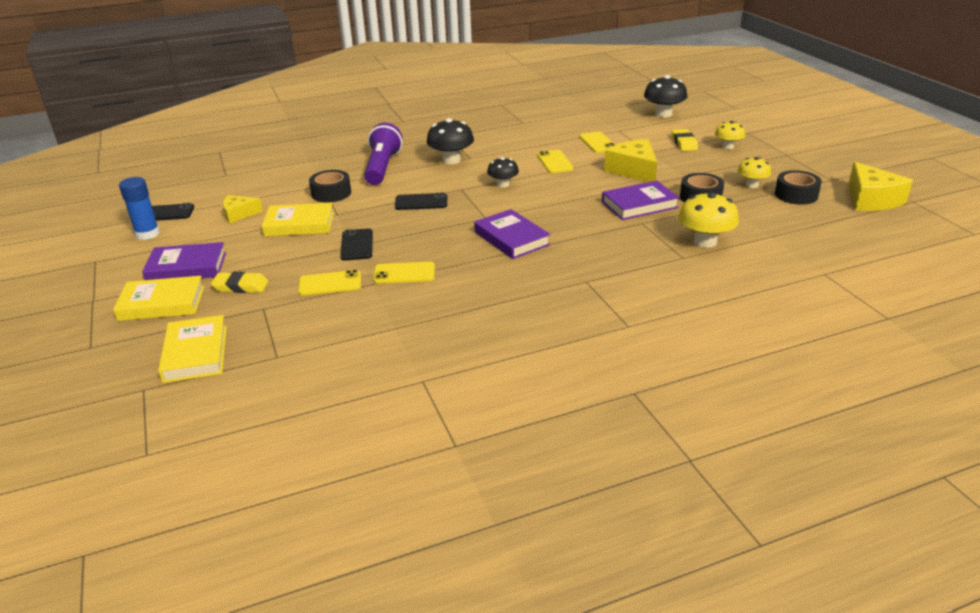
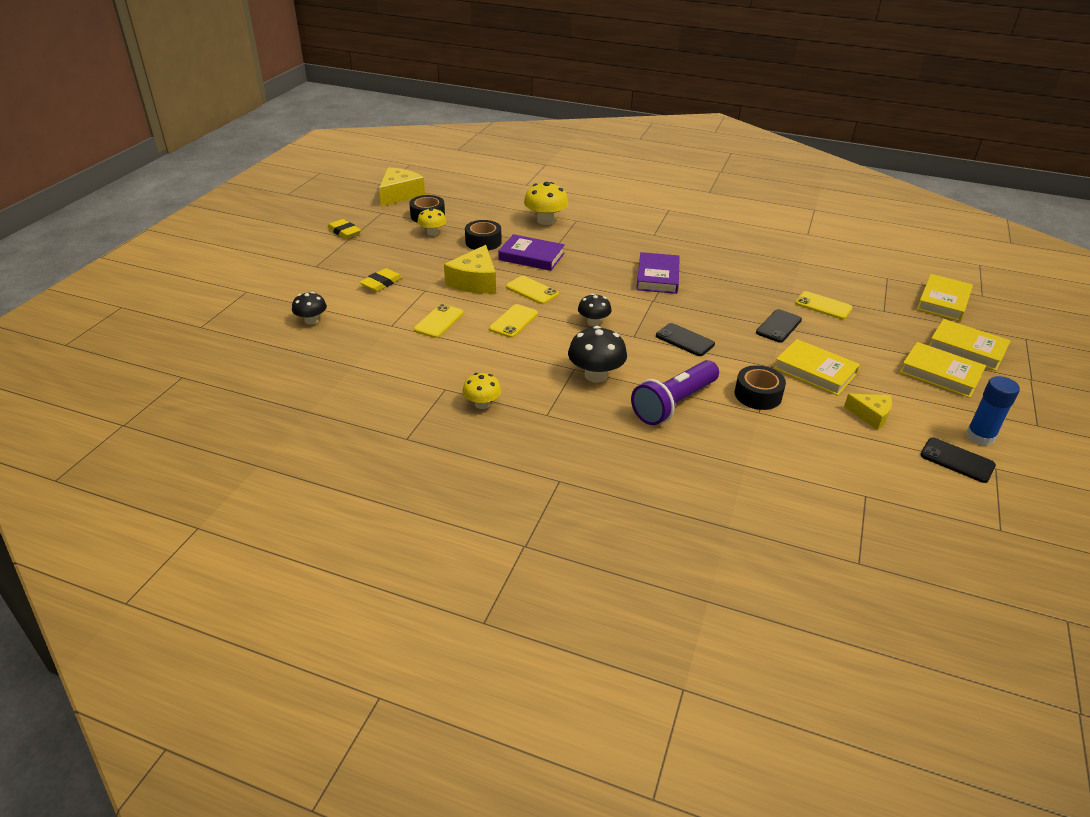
camera: 140 degrees left, 5 degrees up
purple book [142,242,226,280] -> yellow book [900,342,986,398]
yellow eraser [211,272,268,293] -> yellow eraser moved to [327,219,361,239]
yellow phone [373,262,435,284] -> yellow phone moved to [506,276,559,304]
black mushroom [644,75,687,117] -> black mushroom [292,292,327,324], size x0.63
yellow mushroom [715,121,745,149] -> yellow mushroom moved to [462,373,501,409]

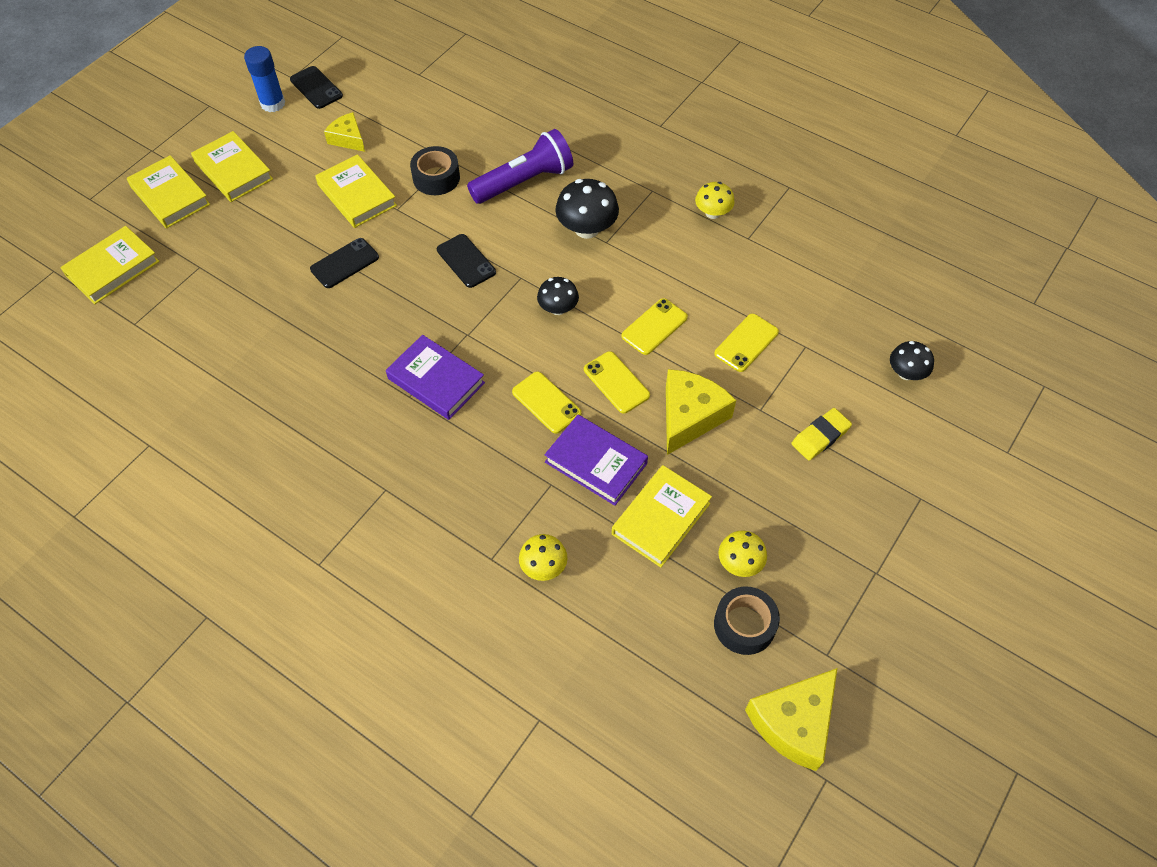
camera: 165 degrees left, 20 degrees up
yellow eraser [327,219,361,239] -> none
black tape [465,220,501,250] -> yellow book [612,465,712,568]
yellow mushroom [524,182,568,225] -> yellow mushroom [519,534,567,581], size x0.63
purple book [636,252,680,294] -> purple book turned 75 degrees counterclockwise [386,335,485,420]
yellow phone [795,291,852,319] -> yellow phone moved to [512,372,581,434]

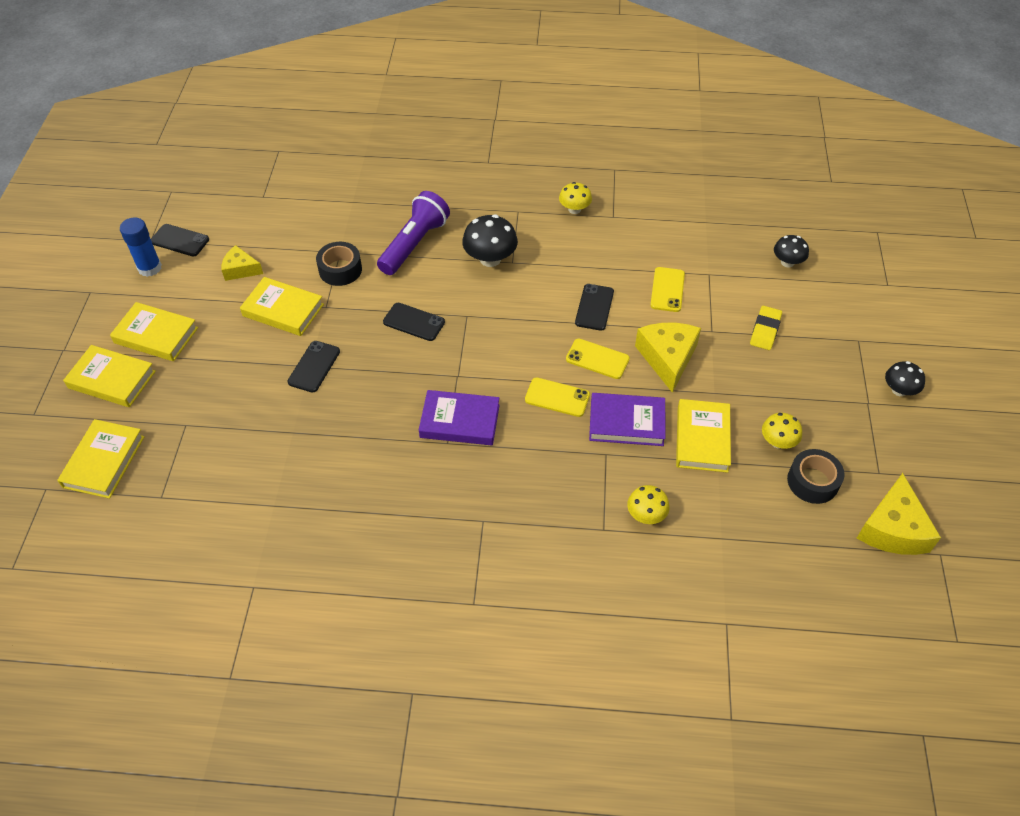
camera: 30 degrees left, 5 degrees down
black mushroom [537,277,579,315] -> black mushroom moved to [885,361,925,396]
yellow phone [621,298,688,355] -> black phone [575,284,614,331]

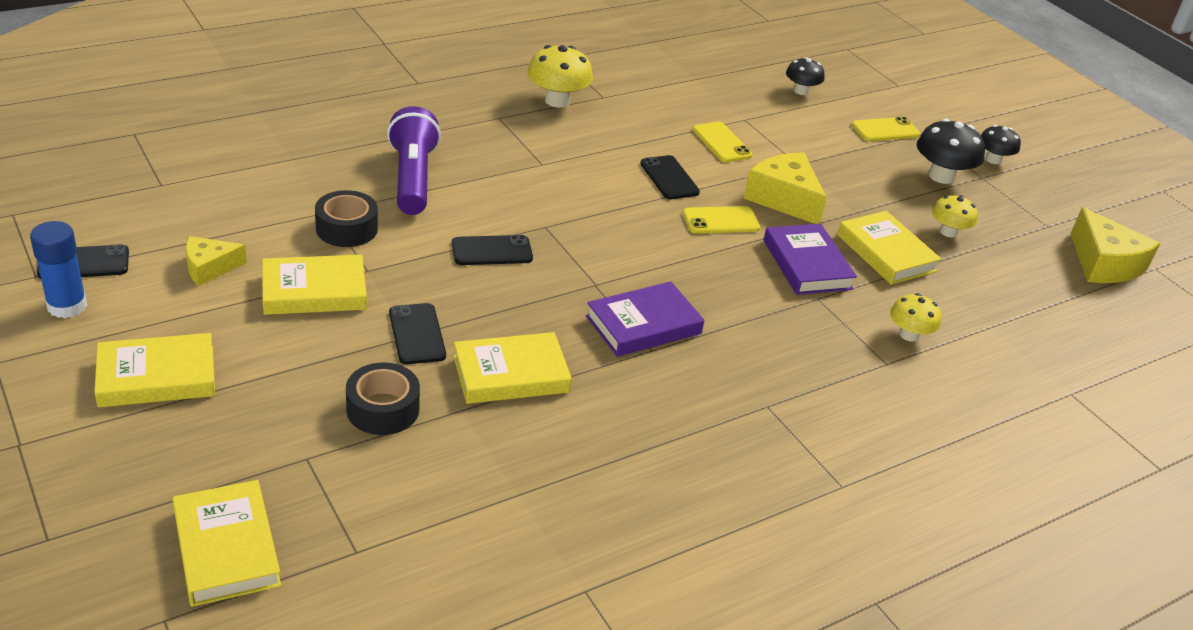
camera: 40 degrees left, 15 degrees down
yellow book [63,345,156,407] -> yellow book moved to [454,332,572,404]
black mushroom [462,215,518,267] -> black mushroom moved to [917,119,985,184]
yellow phone [525,377,590,417] -> yellow phone moved to [852,117,920,141]
yellow mushroom [559,182,592,214] -> yellow mushroom [527,45,593,108], size x1.59
purple book [589,393,666,446] -> purple book turned 75 degrees counterclockwise [764,224,857,295]
yellow eraser [750,306,782,350] -> none
black tape [787,449,845,504] -> black tape moved to [346,363,420,435]

